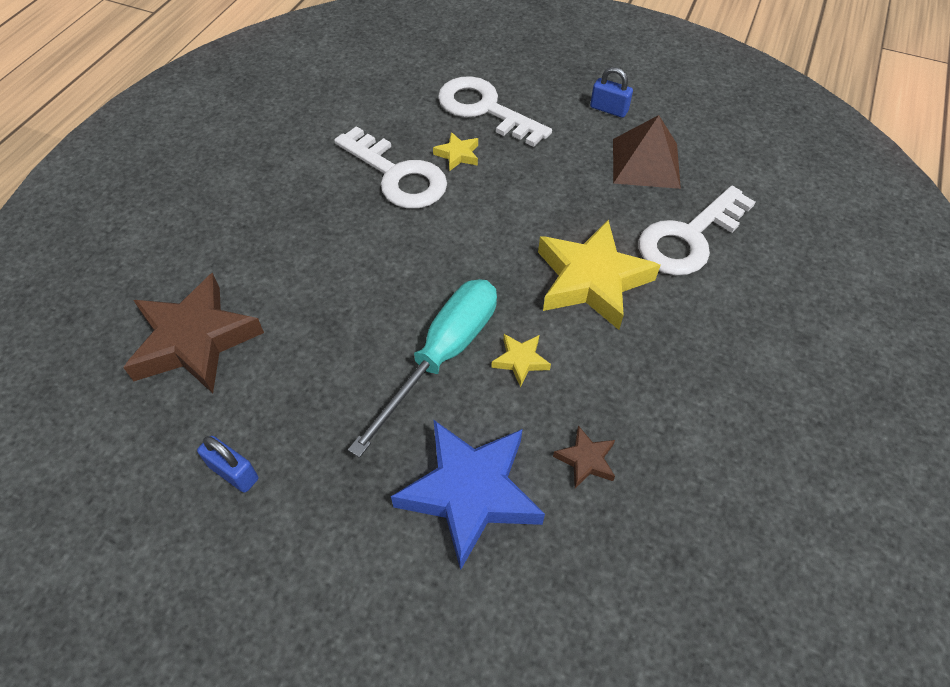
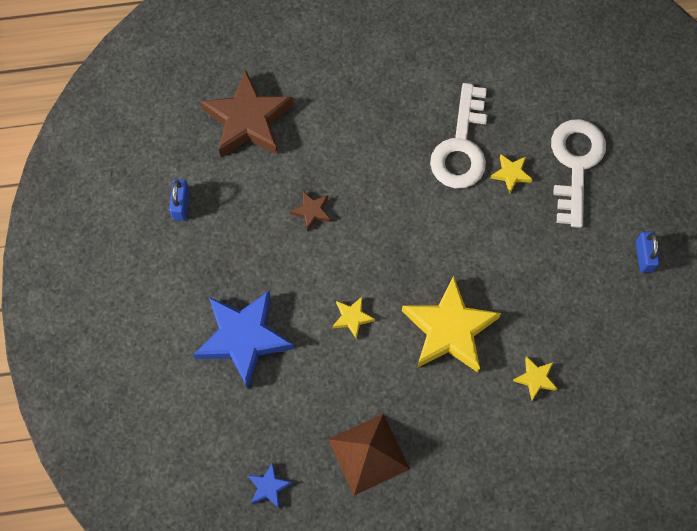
camera: 60 degrees right, 15 degrees up
turquoise screwdriver [348,279,497,458] -> none
brown star [553,425,615,488] -> brown star moved to [290,191,331,232]
brown pyramid [613,115,681,189] -> brown pyramid moved to [328,414,410,496]
white key [638,186,755,275] -> yellow star [513,356,557,400]
none -> blue star [247,462,292,508]

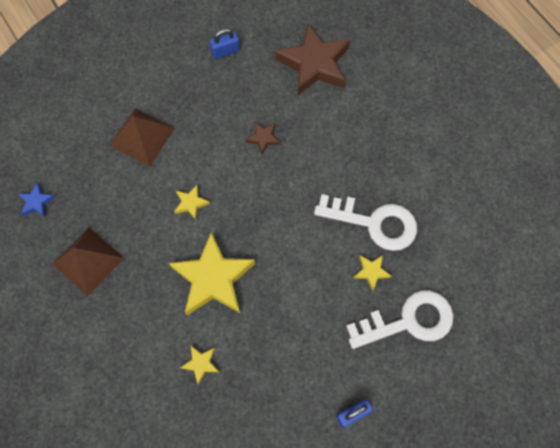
camera: 65 degrees right, 0 degrees up
blue star [193,291,294,389] -> brown pyramid [109,109,175,166]
white key [430,83,487,188] -> white key turned 150 degrees counterclockwise [314,194,417,251]

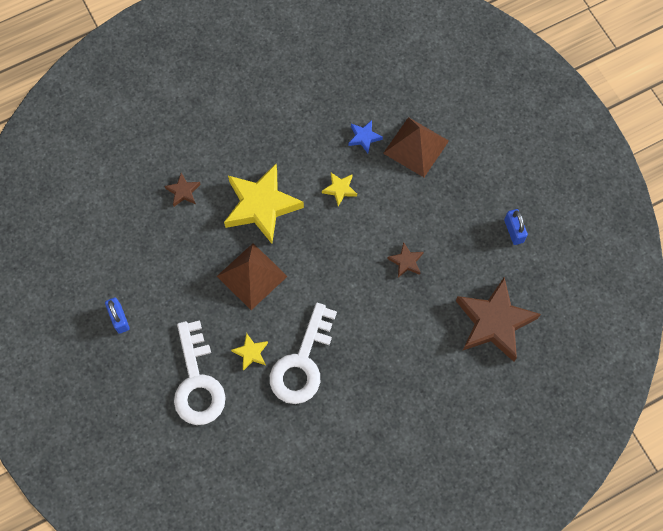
camera: 95 degrees right, 0 degrees up
blue star [18,182,56,217] -> blue star moved to [348,120,383,153]
brown pyramid [52,227,124,296] -> brown pyramid moved to [217,243,288,310]
yellow star [180,346,219,385] -> brown star [165,173,201,207]

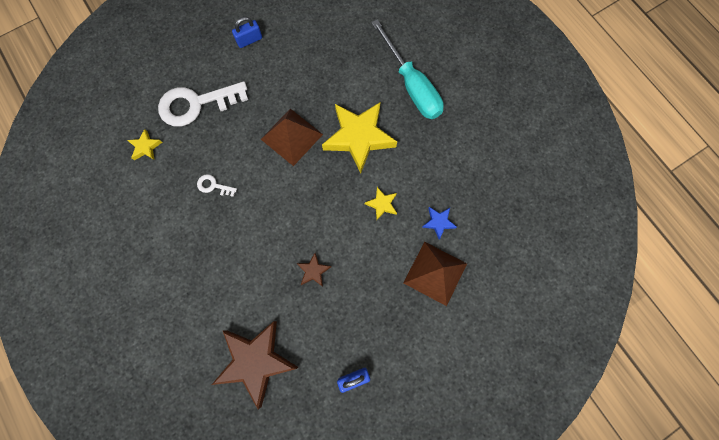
camera: 85 degrees right, 5 degrees up
brown star [165,173,201,207] -> none
yellow star [231,333,268,371] -> yellow star moved to [127,129,162,160]
white key [270,303,337,404] -> white key [197,174,237,197], size x0.43
none -> turquoise screwdriver [371,19,444,119]

